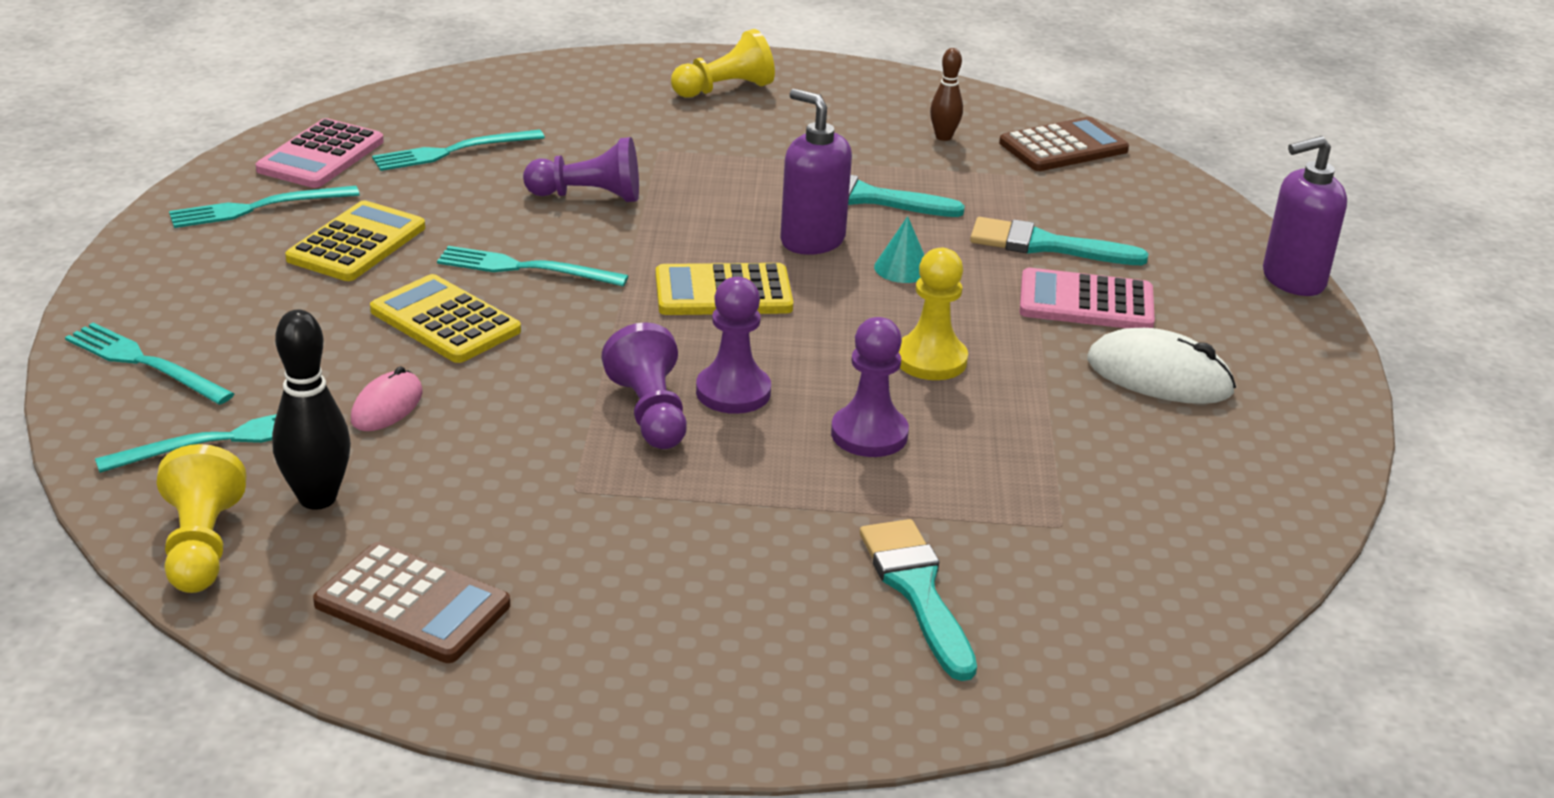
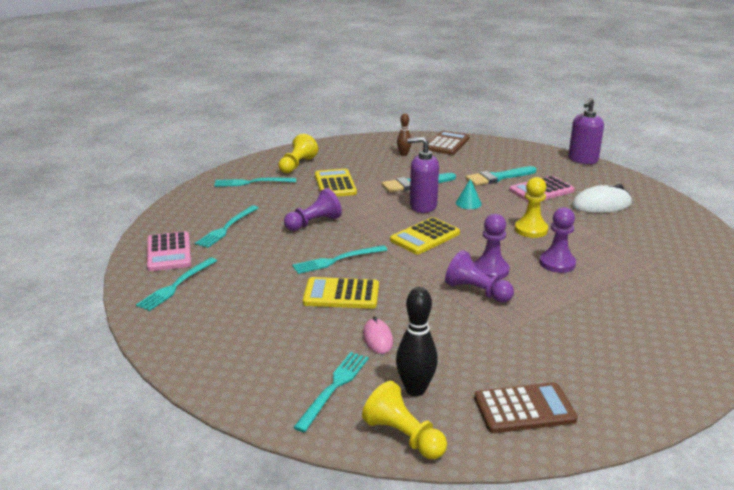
camera: 35 degrees left, 5 degrees down
turquoise fork [65,323,234,405] -> turquoise fork moved to [214,178,296,187]
yellow calculator [285,200,425,281] -> yellow calculator moved to [315,169,357,196]
turquoise brush [860,519,977,681] -> none

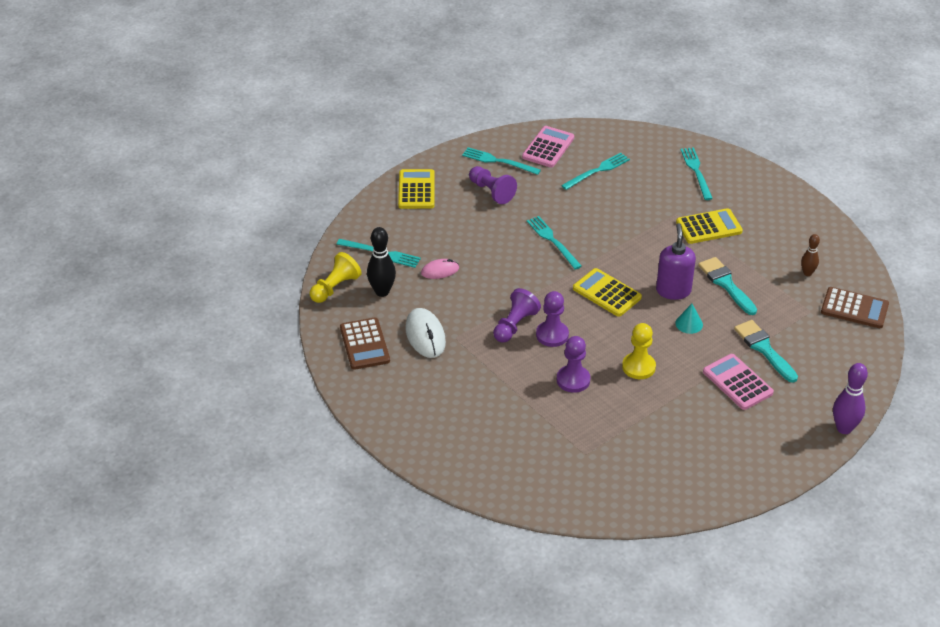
camera: 85 degrees right, 15 degrees up
pink calculator [147,231,191,271] -> pink calculator turned 135 degrees clockwise [522,126,574,167]
turquoise fork [195,205,258,248] -> turquoise fork turned 120 degrees clockwise [561,153,630,190]
yellow pawn [278,134,318,173] -> none
purple pawn [284,188,342,231] -> purple pawn moved to [469,166,517,204]
yellow calculator [303,277,379,309] -> yellow calculator moved to [398,169,435,209]
purple soap dispenser [568,98,604,164] -> purple bowling pin [833,363,868,434]
white mouse [572,184,632,213] -> white mouse moved to [405,308,446,358]

